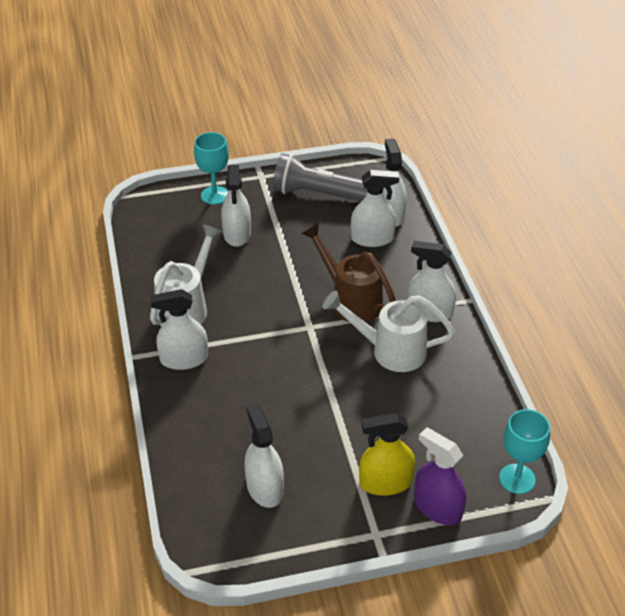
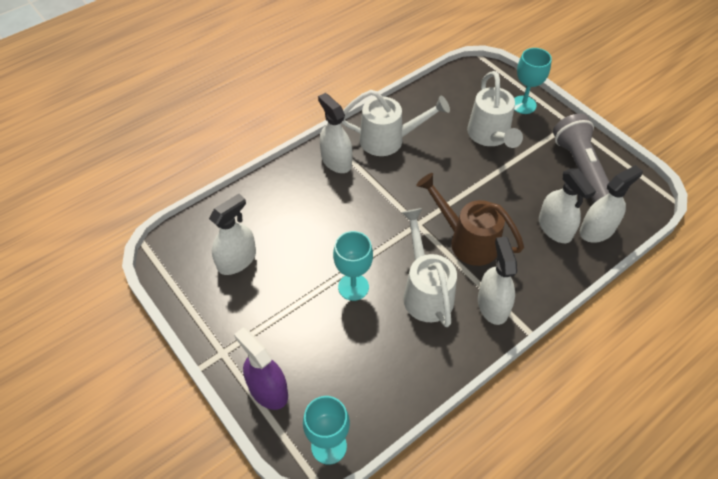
camera: 65 degrees right, 10 degrees up
white spray bottle [221,165,251,247] -> white watering can [467,71,523,148]
brown watering can [301,223,396,323] -> brown watering can turned 75 degrees counterclockwise [416,173,524,266]
yellow spray bottle [359,413,415,496] -> none
purple spray bottle [414,427,466,525] -> purple spray bottle turned 60 degrees counterclockwise [234,328,288,410]
none -> turquoise goblet [333,231,373,301]

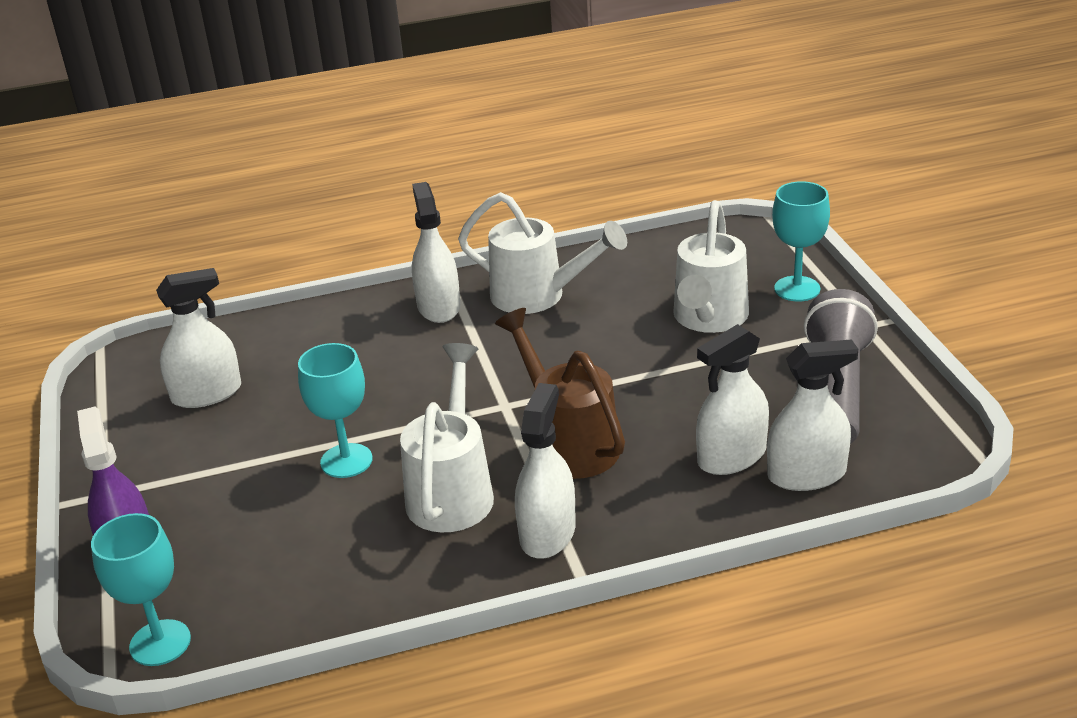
camera: 25 degrees right, 20 degrees down
white spray bottle [539,168,596,243] -> white spray bottle turned 60 degrees clockwise [696,324,769,475]

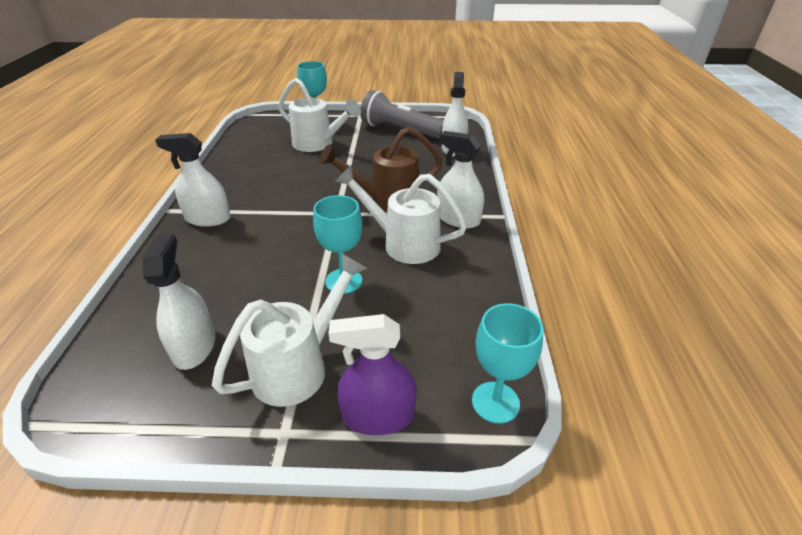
camera: 75 degrees left, 5 degrees up
white watering can [458,192,627,314] -> white watering can moved to [212,253,368,407]
white spray bottle [696,324,769,475] -> none

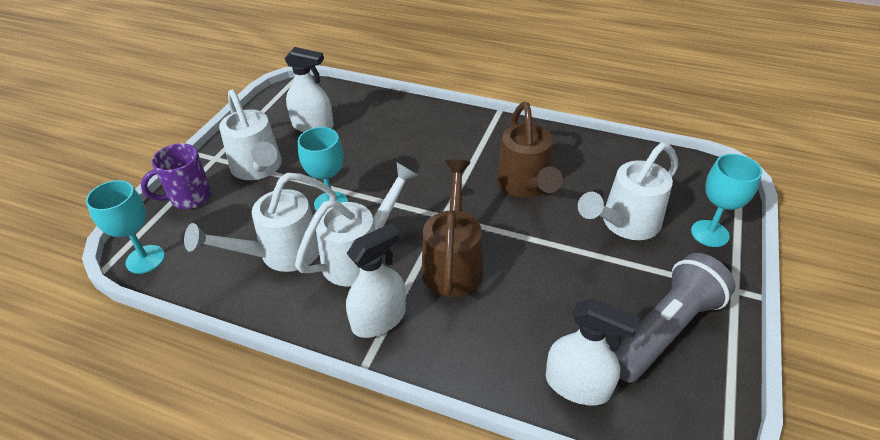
camera: 110 degrees right, 5 degrees up
white spray bottle [155,133,231,227] -> none
purple spray bottle [329,314,417,435] -> purple mug [141,143,211,209]
none -> white watering can [184,173,336,272]
none -> brown watering can [496,102,563,198]

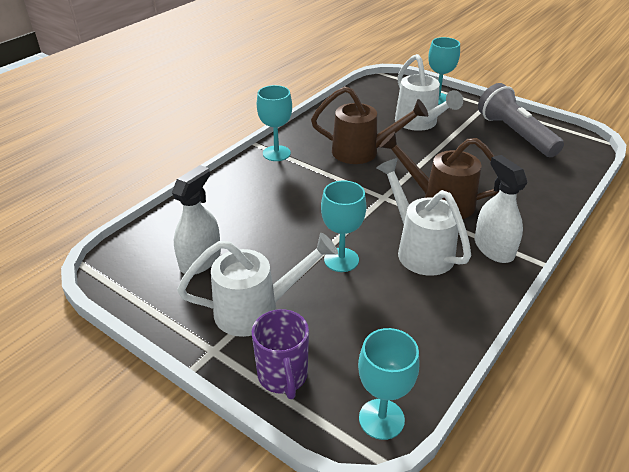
camera: 75 degrees left, 5 degrees down
white watering can [184,173,336,272] -> none
white spray bottle [546,298,640,406] -> none
none -> turquoise goblet [257,85,292,161]

